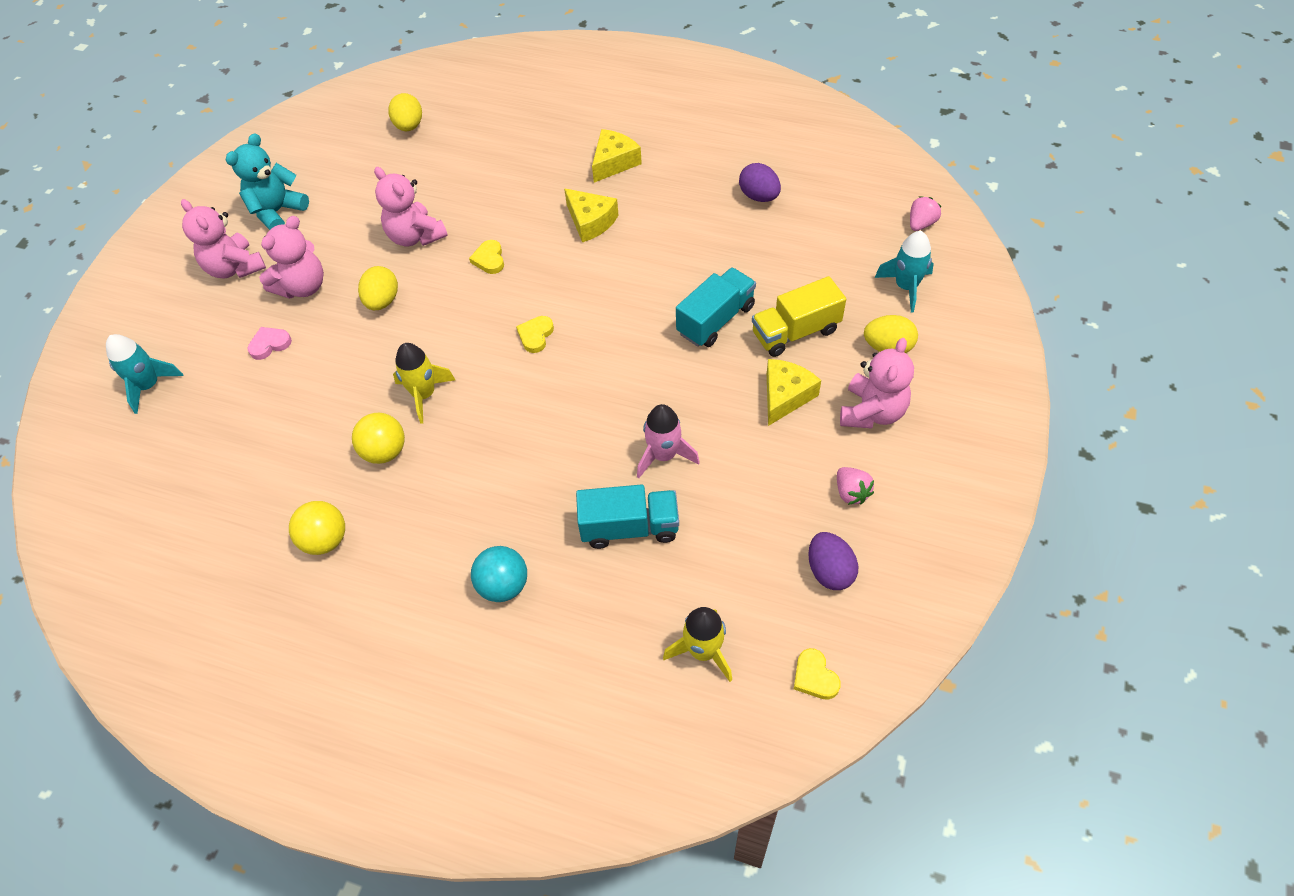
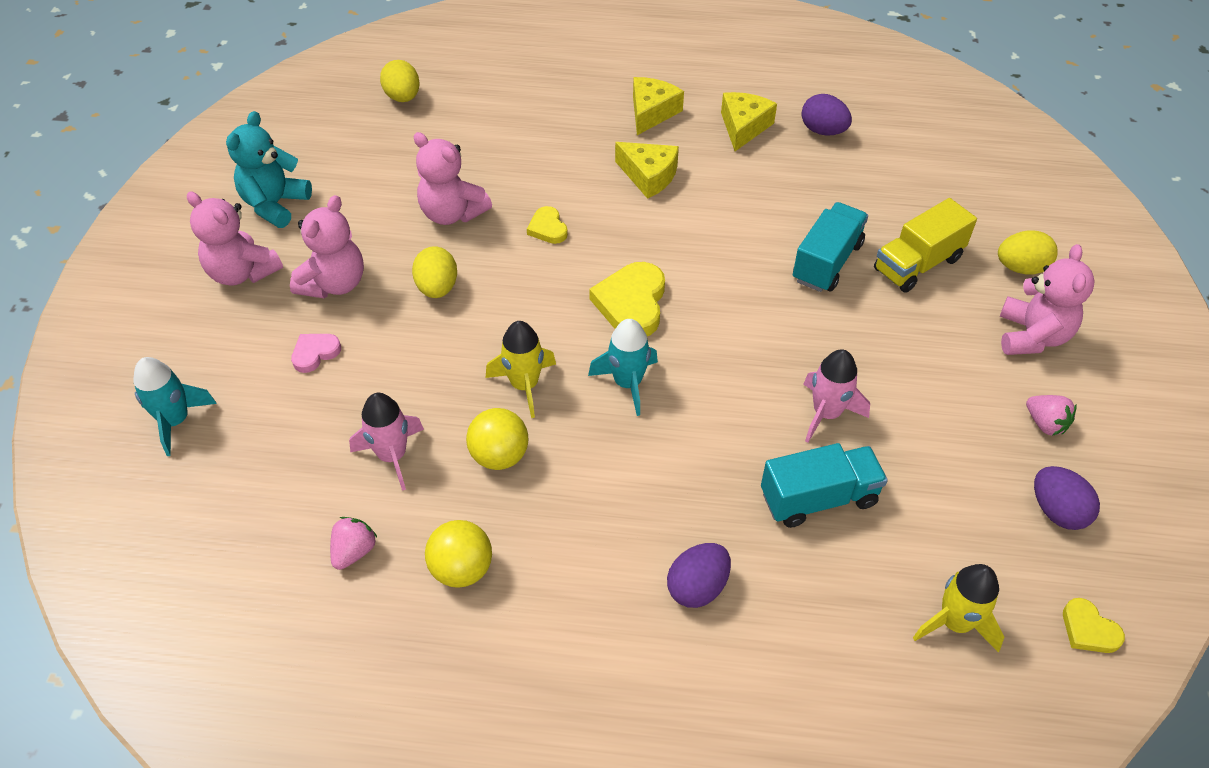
camera: 15 degrees left, 5 degrees down
turquoise ball [471,546,527,602] -> purple egg [667,543,731,608]
yellow heart [516,316,554,353] -> yellow heart [589,262,665,336], size x1.81
yellow cheese [767,359,821,426] -> yellow cheese moved to [721,92,777,151]
turquoise rocket [875,231,934,313] -> turquoise rocket moved to [588,319,658,416]
pink strawberry [910,196,941,231] -> pink strawberry moved to [330,517,377,570]
none -> pink rocket [349,393,424,491]

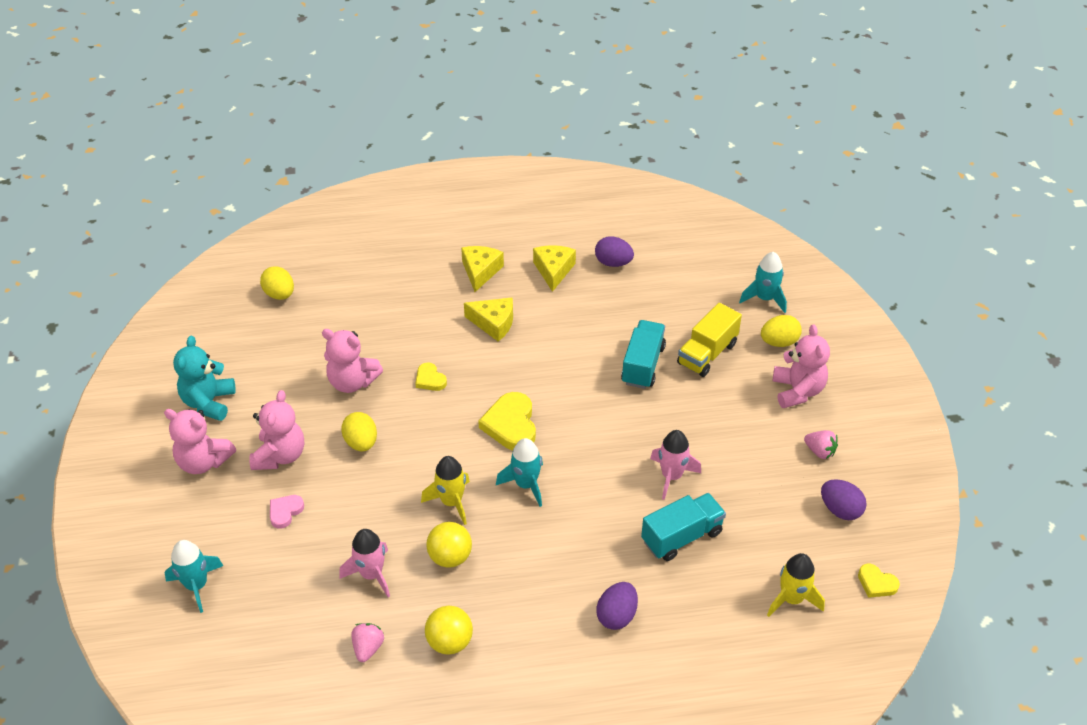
camera: 15 degrees left, 5 degrees down
none -> turquoise rocket [739,252,787,313]

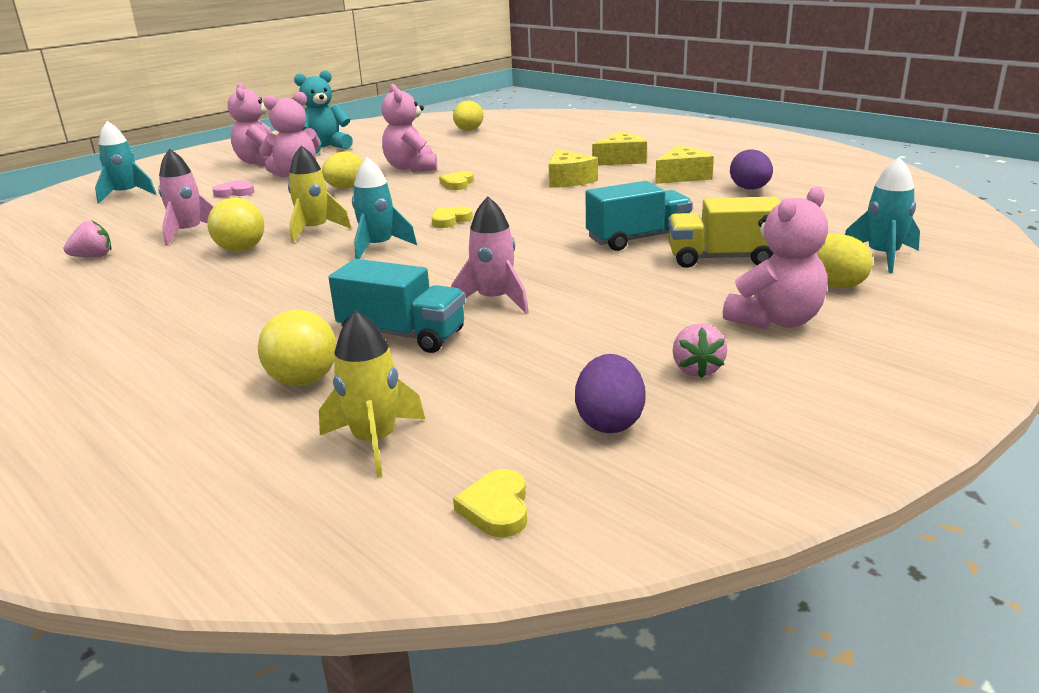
camera: 55 degrees right, 20 degrees down
yellow ball [425,606,473,655] -> yellow ball moved to [258,310,337,386]
yellow heart [478,392,536,451] -> yellow heart [431,207,473,228], size x0.55
purple egg [597,582,638,630] -> none

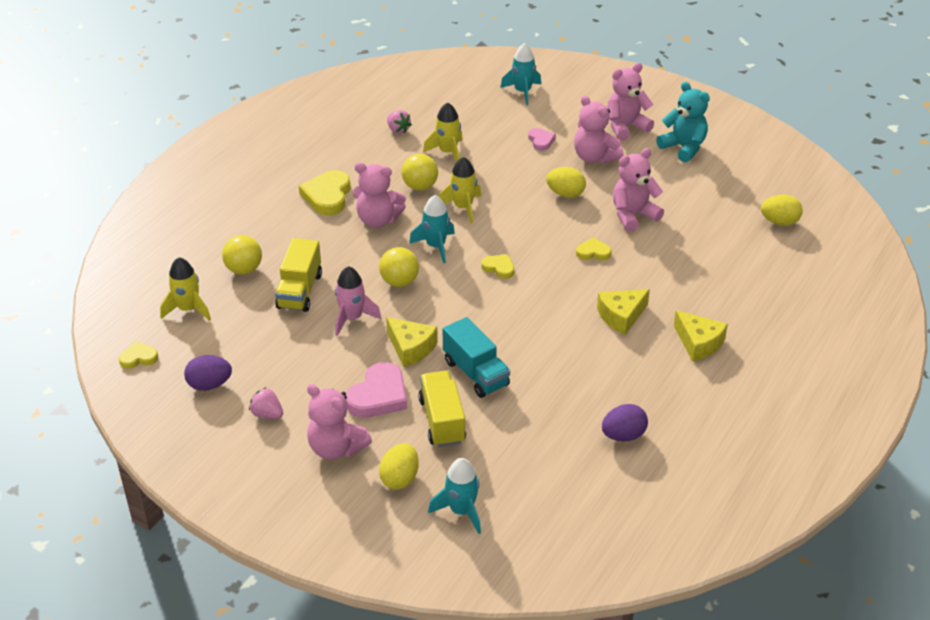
camera: 75 degrees right, 15 degrees up
pink rocket [158,149,214,246] -> yellow rocket [423,102,463,162]
turquoise truck [329,259,465,353] -> yellow truck [275,238,322,312]
yellow cheese [655,146,714,184] -> yellow cheese moved to [386,317,438,367]
pink strawberry [672,323,727,378] -> pink strawberry turned 45 degrees clockwise [249,387,283,419]
none -> yellow heart [299,170,351,215]
none -> pink heart [346,362,407,418]
none -> pink teddy bear [353,163,406,228]
none -> yellow ball [379,247,419,287]

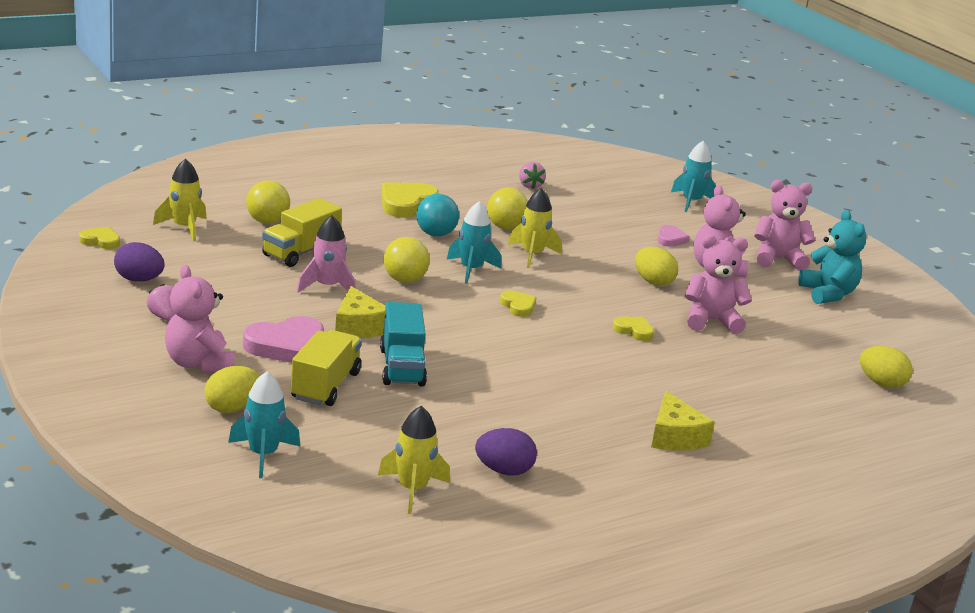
camera: 25 degrees right, 15 degrees down
pink teddy bear [353,163,406,228] -> turquoise ball [416,194,459,237]
yellow rocket [423,102,463,162] -> yellow rocket moved to [378,406,450,514]
yellow cheese [597,289,650,335] -> none

